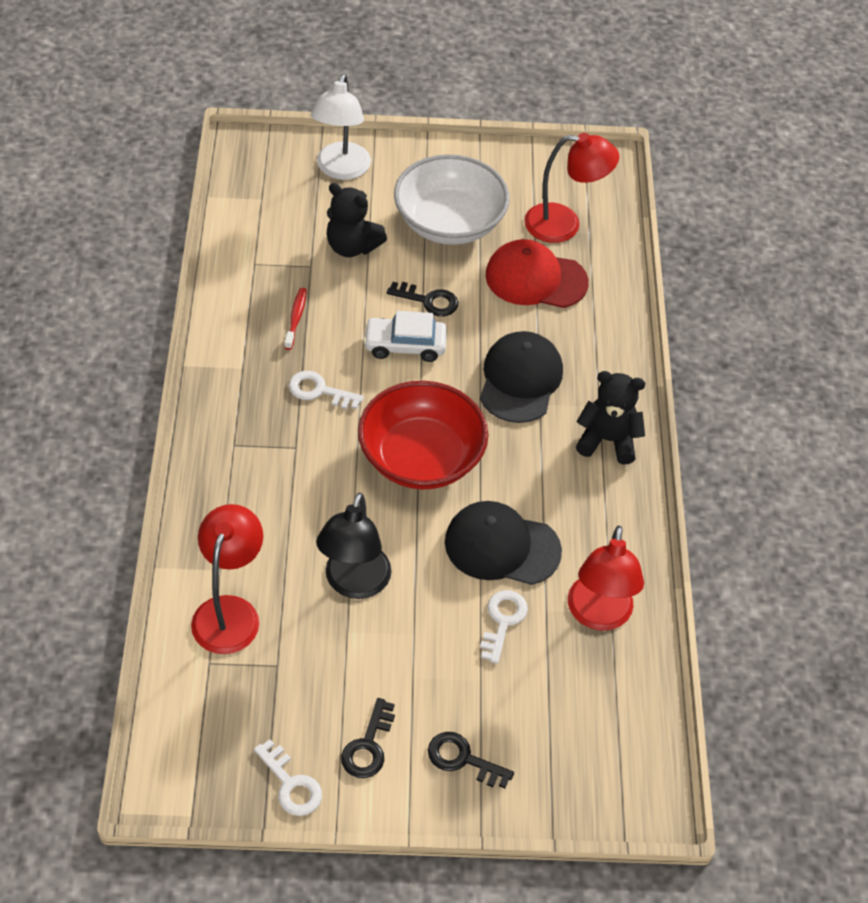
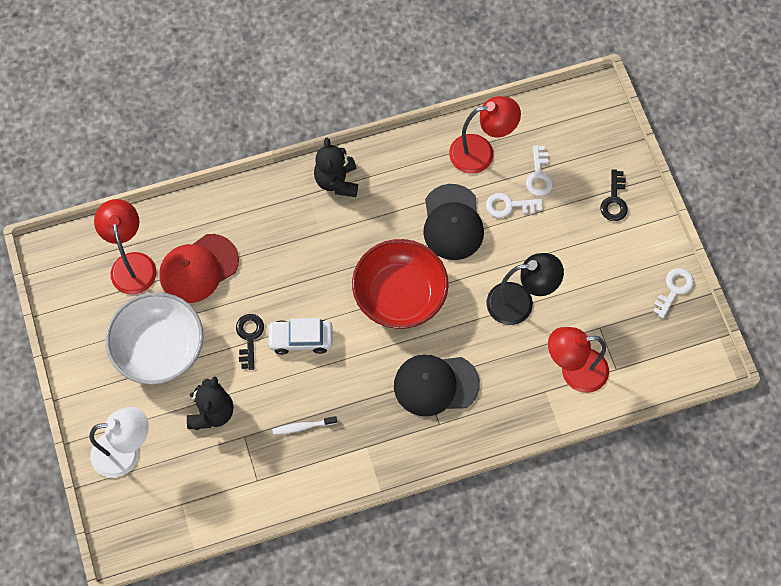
camera: 105 degrees left, 15 degrees up
red toothbrush [284,288,307,350] -> white toothbrush [272,416,337,435]
white key [289,371,364,409] -> white key moved to [526,145,553,196]
black key [341,698,395,778] -> none
white car [363,311,447,362] -> white car turned 105 degrees clockwise [267,318,333,355]
black cap [480,331,563,423] -> black cap moved to [394,355,480,416]
red cap [485,239,589,308] -> red cap turned 60 degrees clockwise [159,234,239,303]

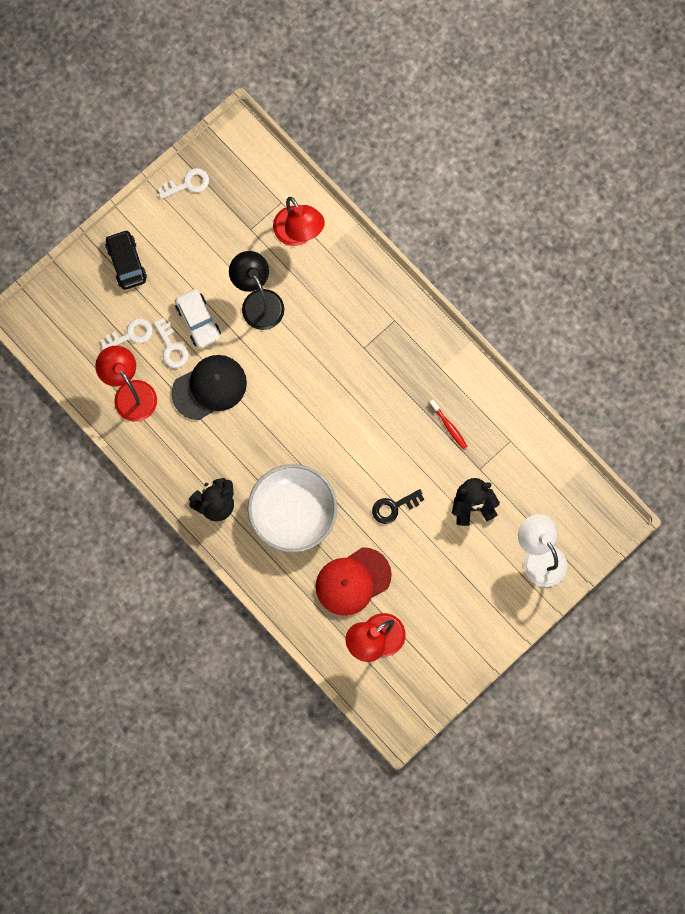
camera: 115 degrees left, 10 degrees up
white bowl [105,292,204,385] -> white bowl moved to [248,464,337,553]
red cap [159,234,239,303] -> red cap turned 120 degrees clockwise [316,547,392,616]
white car [267,318,333,355] -> white car moved to [175,289,221,349]
white toothbrush [272,416,337,435] -> red toothbrush [429,399,467,449]
red bowl [352,239,449,329] -> none
black cap [394,355,480,416] -> none
black key [600,169,628,221] -> black car [105,230,147,290]
white key [653,268,694,318] -> white key turned 150 degrees clockwise [158,168,209,199]

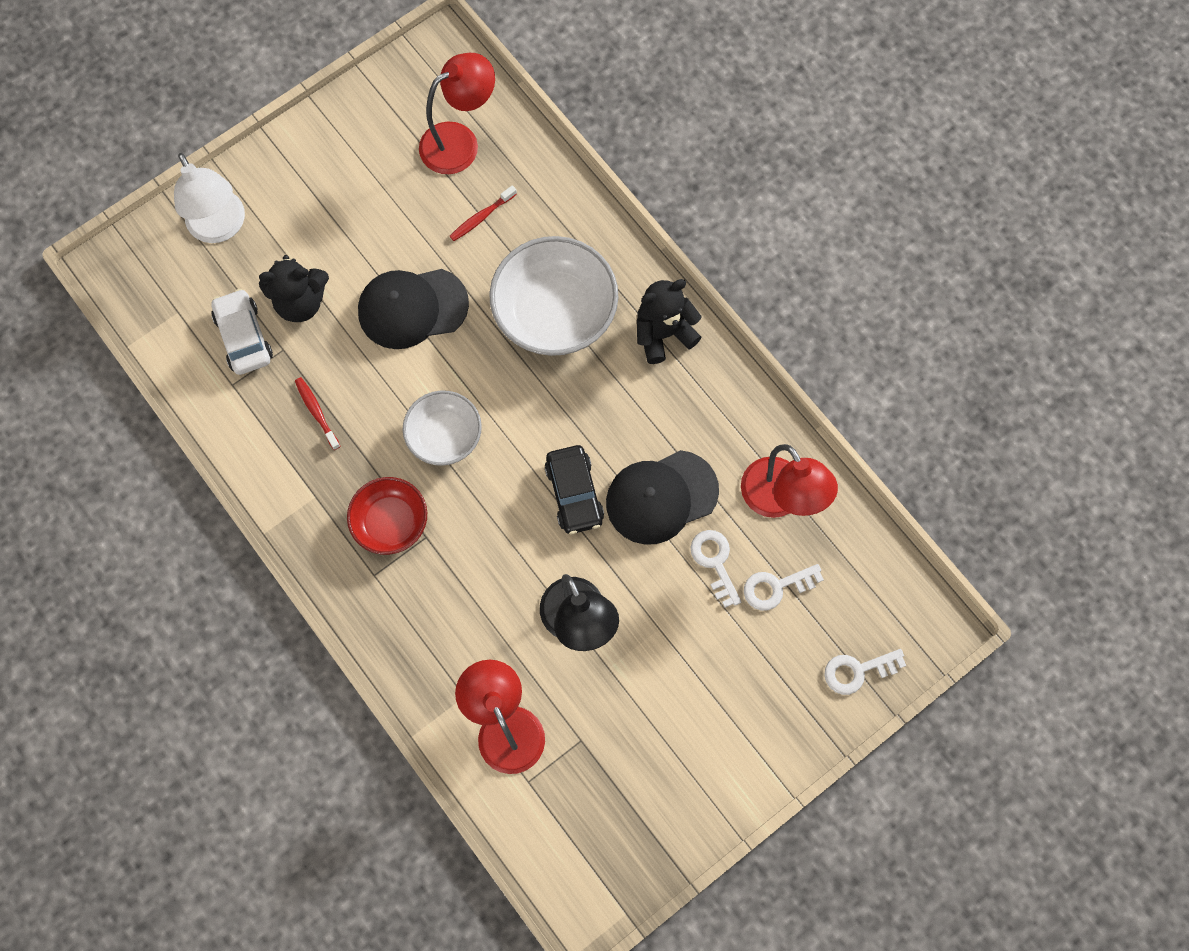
camera: 175 degrees left, 5 degrees down
black car [105,230,147,290] -> black car moved to [545,445,604,534]
white key [158,168,209,199] -> white key moved to [824,649,906,695]
white car [175,289,221,349] -> white car moved to [211,289,273,375]
red cap [316,547,392,616] -> red toothbrush [450,185,517,241]
black key [372,489,425,524] -> black cap [358,269,469,349]
none -> red bowl [347,477,427,555]
none -> white bowl [403,390,482,466]

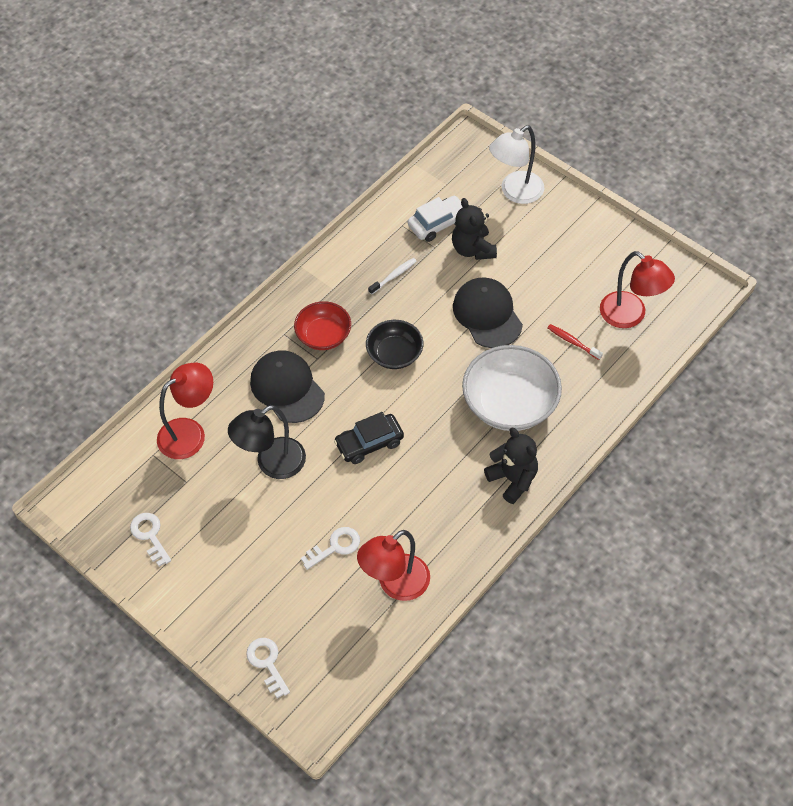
camera: 80 degrees right, 15 degrees down
red toothbrush [295,377,341,450] -> white toothbrush [368,258,417,295]
white bowl [403,390,482,466] -> black bowl [366,320,423,369]
black cap [606,450,719,545] -> black cap moved to [250,351,325,423]
white key [744,564,824,611] -> white key moved to [130,513,171,567]

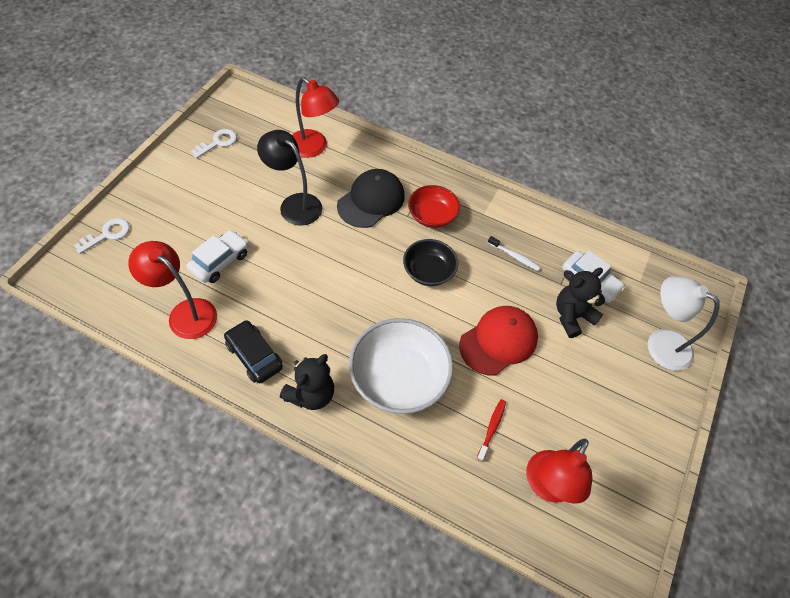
camera: 70 degrees right, 0 degrees up
white key [301,527,360,570] -> white car [187,230,249,283]
black car [334,412,404,464] -> black car moved to [224,320,283,383]
black cap [453,278,523,348] -> red cap [459,306,538,375]

